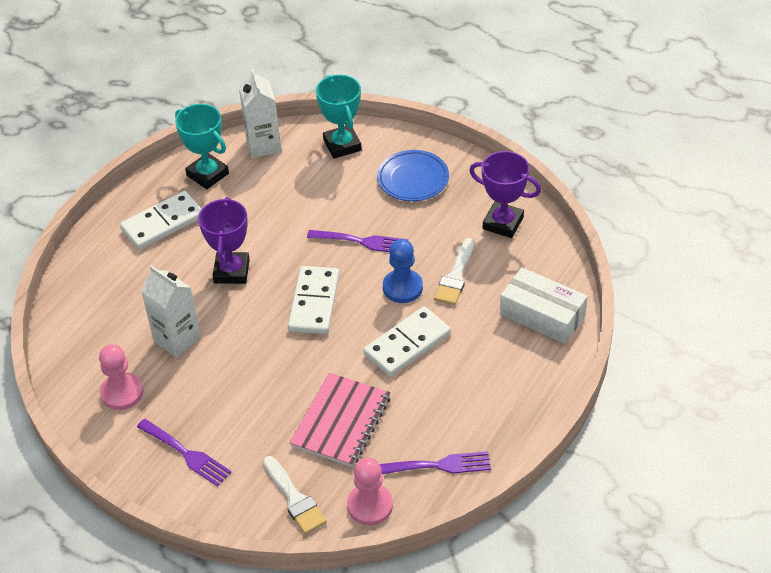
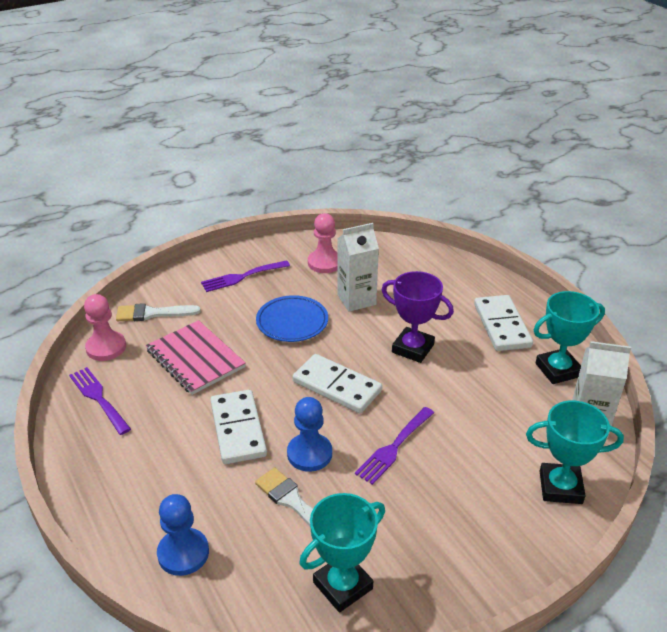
camera: 115 degrees right, 10 degrees down
blue plate [377,150,449,201] -> blue plate moved to [256,295,328,342]
purple fork [379,451,491,474] -> purple fork turned 120 degrees clockwise [69,367,131,435]
purple trophy [469,151,541,238] -> turquoise trophy [299,493,385,612]
white box [500,267,588,344] -> blue pawn [157,494,209,576]

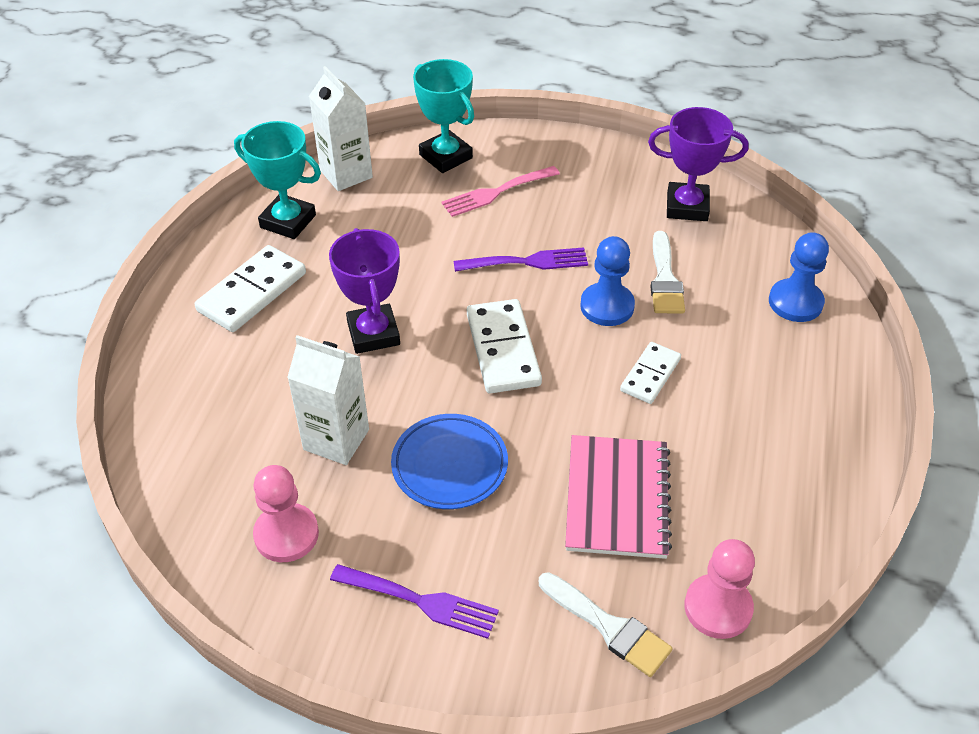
camera: 135 degrees left, 10 degrees up
purple fork [69,367,131,435] -> none
white domino [210,390,267,464] -> white domino [620,342,681,404], size x0.62
turquoise trophy [299,493,385,612] -> purple trophy [648,107,748,221]
none -> pink fork [441,166,560,217]

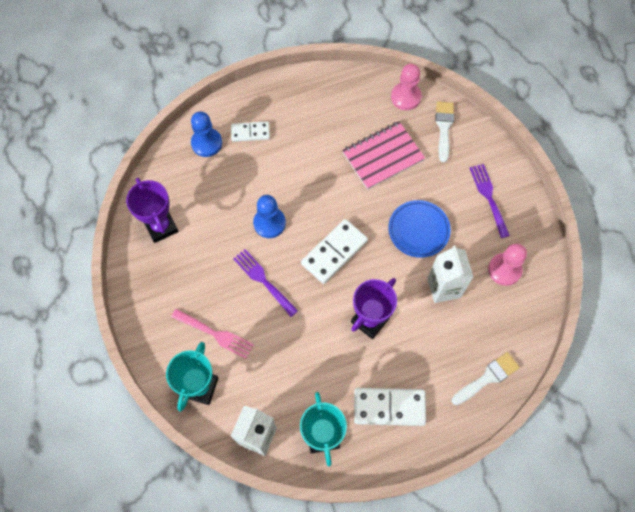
camera: 125 degrees left, 20 degrees up
white domino [620,342,681,404] -> white domino moved to [231,121,270,142]
white brush [650,231,685,314] -> white brush moved to [451,352,520,405]

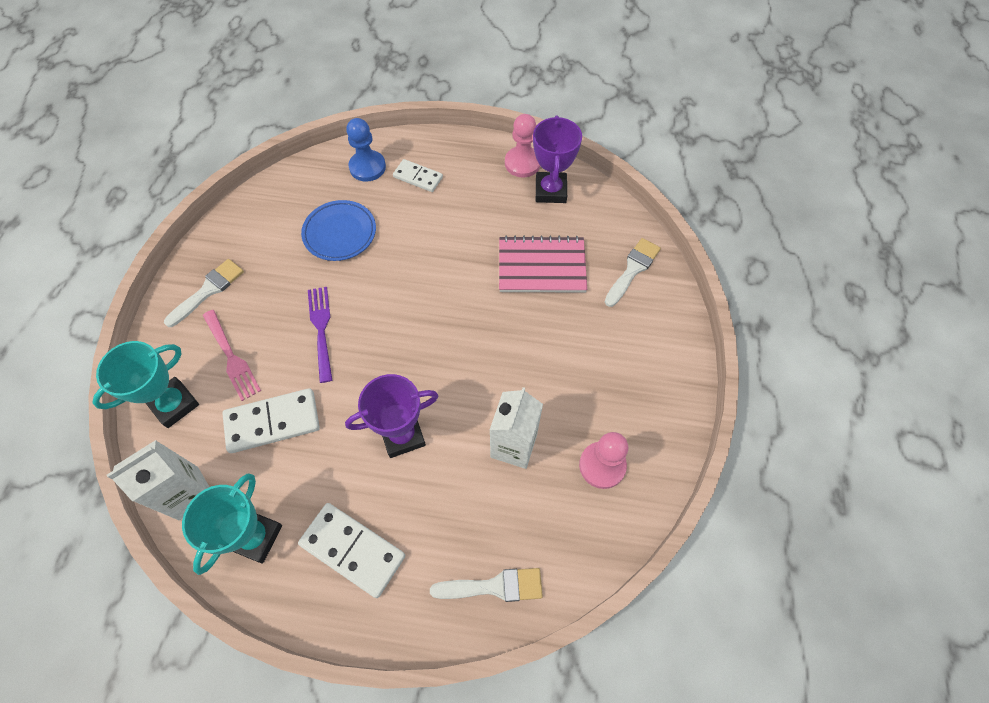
camera: 30 degrees right, 5 degrees down
purple trophy [126,178,179,243] -> purple trophy moved to [533,115,582,203]
blue pawn [253,195,286,238] -> none
white domino [301,219,368,284] -> white domino moved to [222,388,320,453]
blue plate [388,200,451,258] -> blue plate moved to [301,200,376,261]
pink pawn [391,64,422,110] -> pink pawn moved to [505,114,540,177]
purple fork [470,164,510,238] -> none
none -> white brush [164,259,244,327]

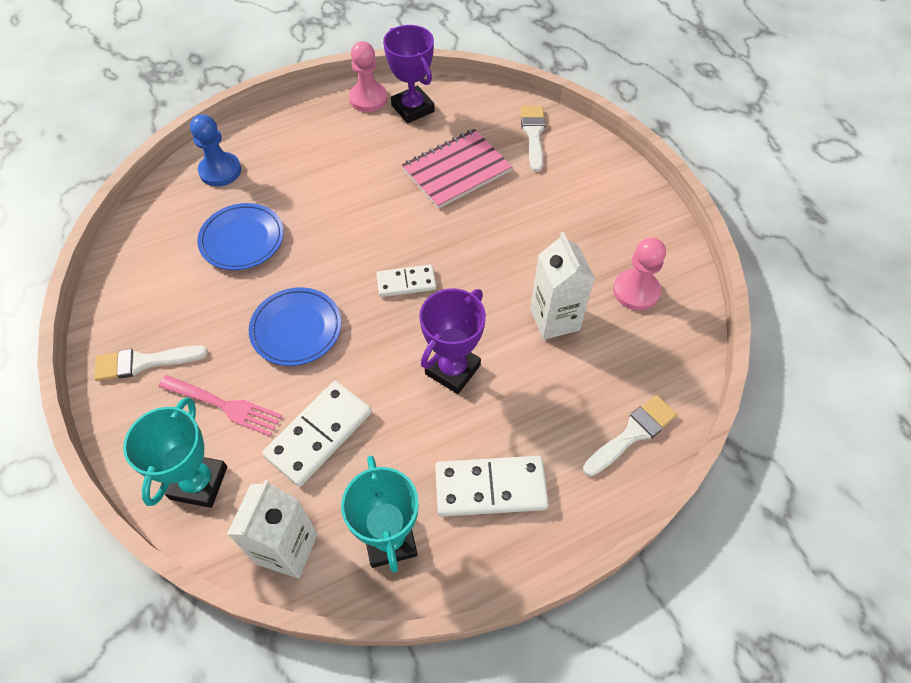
camera: 35 degrees left, 5 degrees down
white brush [164,259,244,327] -> white brush turned 105 degrees counterclockwise [94,345,208,381]
purple fork [308,287,332,383] -> blue plate [249,287,341,366]
white domino [393,159,443,192] -> white domino moved to [376,264,436,297]

